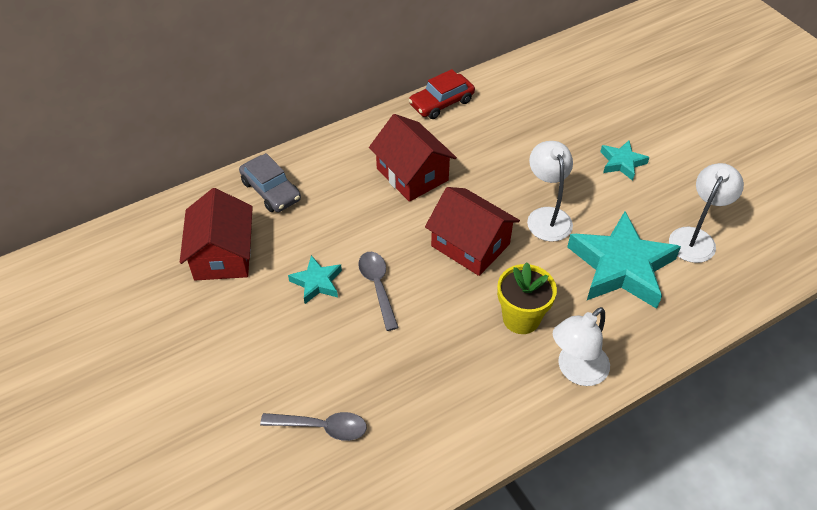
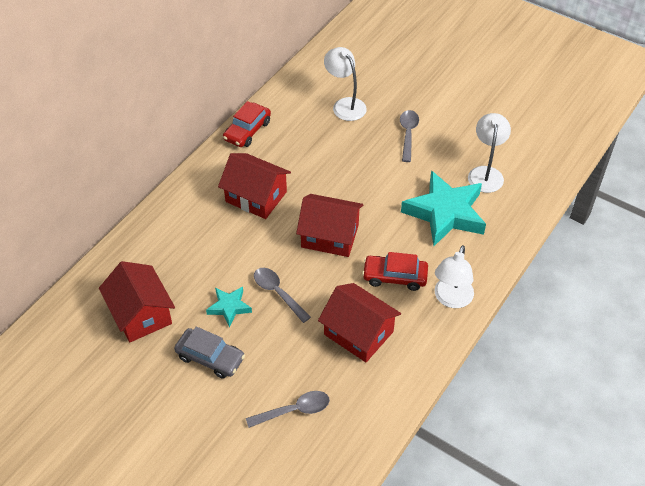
camera: 25 degrees left, 0 degrees up
grey car [239,153,301,212] -> grey car moved to [174,327,245,379]
yellow flower pot [497,262,557,334] -> red car [362,252,428,291]
white lamp [527,141,573,242] -> white lamp moved to [324,47,367,121]
turquoise star [600,140,650,181] -> grey spoon [400,110,419,162]
none -> red house [318,283,401,362]

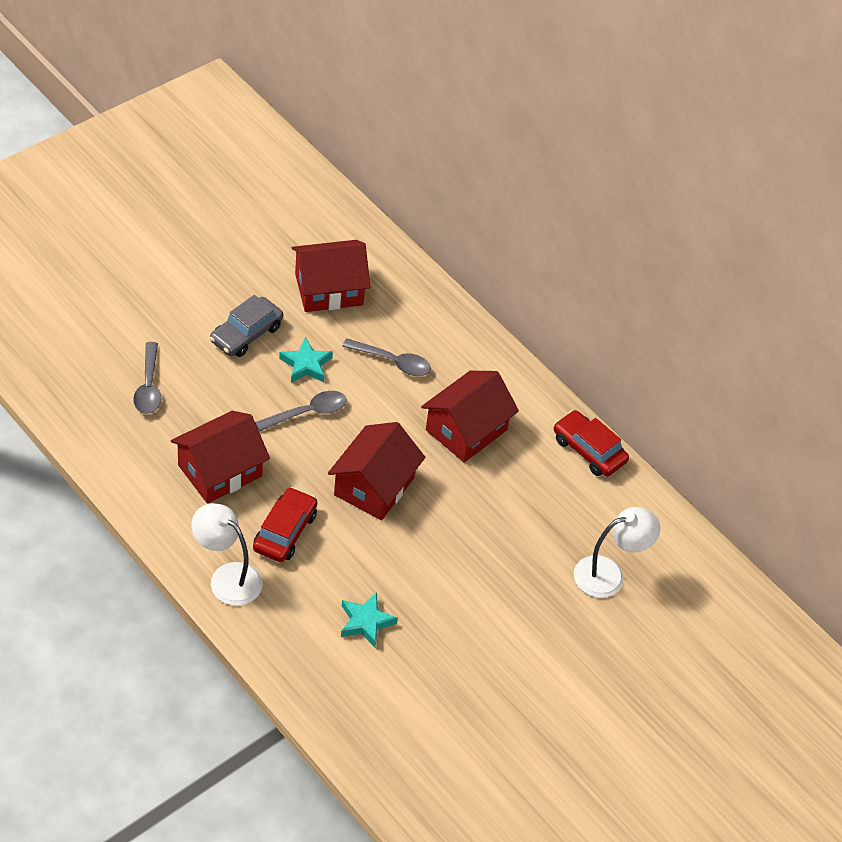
camera: 100 degrees right, 0 degrees up
grey spoon [400,110,419,162] -> grey spoon moved to [342,338,431,376]
turquoise star [401,171,486,246] -> turquoise star [341,592,398,647], size x0.49
white lamp [468,113,511,193] -> none

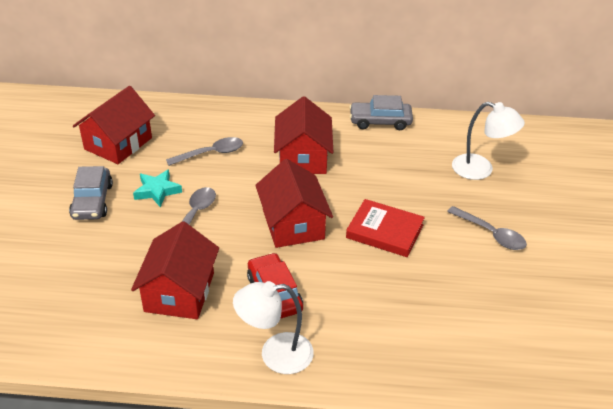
camera: 40 degrees left, 10 degrees down
grey spoon [133,342,161,414] -> grey spoon moved to [447,206,527,250]
turquoise star [341,592,398,647] -> none
red car [554,410,629,476] -> grey car [350,95,413,130]
white lamp [574,507,660,598] -> white lamp turned 90 degrees clockwise [452,102,525,180]
none -> red book [346,199,425,257]

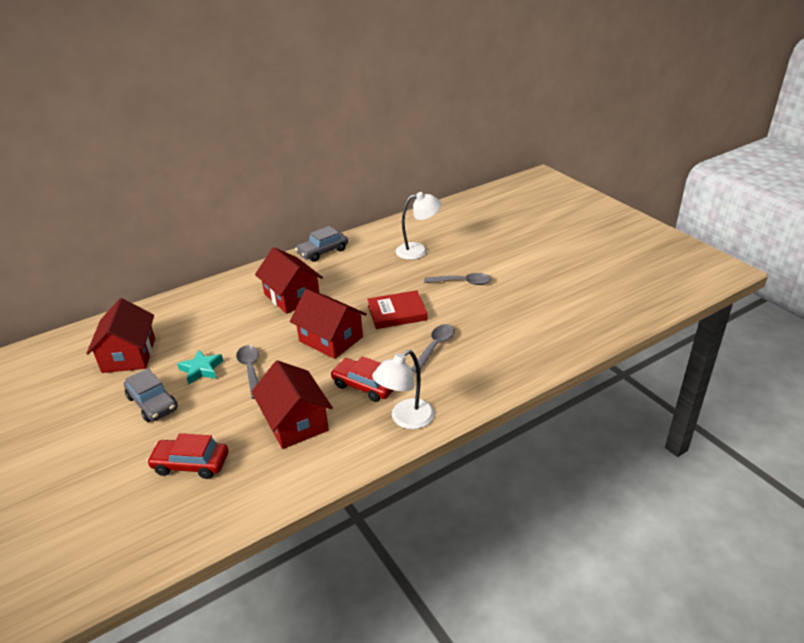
camera: 35 degrees left, 5 degrees down
grey spoon [166,137,243,166] -> grey spoon moved to [411,324,455,372]
none -> red car [147,433,228,479]

